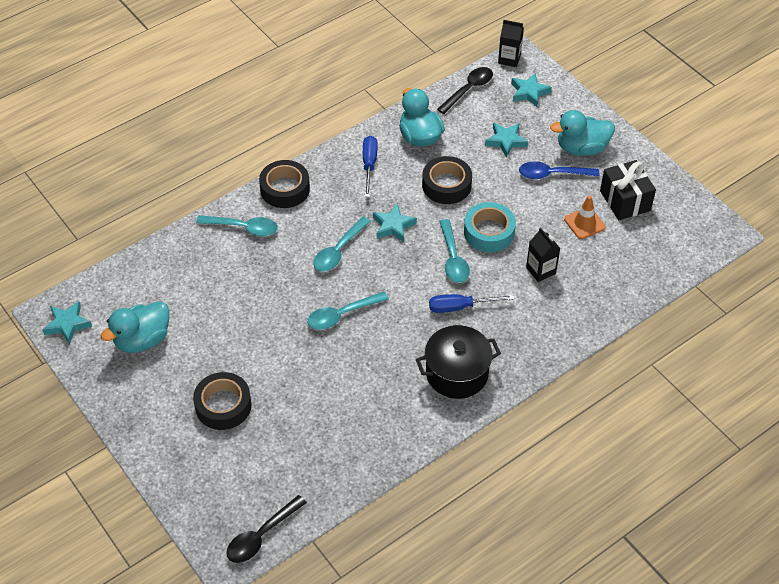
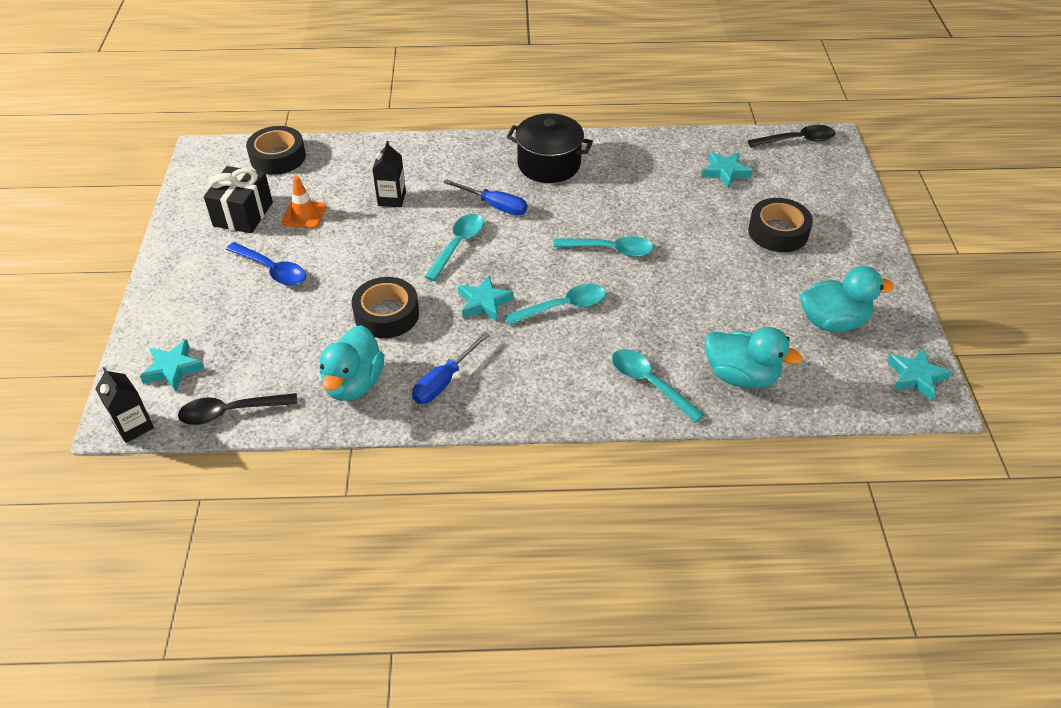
camera: 145 degrees left, 5 degrees down
black tape [259,160,310,208] -> black tape moved to [246,126,306,175]
turquoise tape [464,202,516,252] -> none
turquoise star [485,122,528,158] -> turquoise star moved to [702,152,753,189]
turquoise duck [550,110,615,156] -> turquoise duck moved to [705,327,802,389]

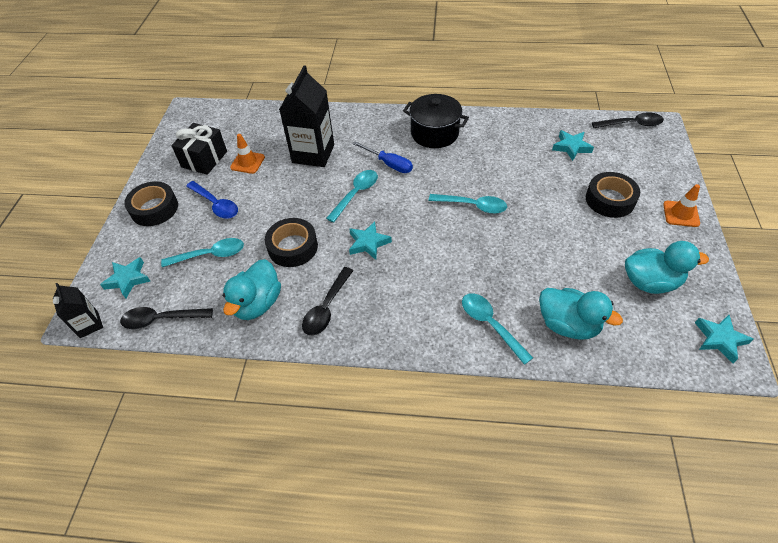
camera: 10 degrees right, 5 degrees up
black tape [246,126,306,175] -> black tape moved to [124,181,178,226]
black carton [372,141,406,207] -> black carton [279,66,334,167], size x1.89
blue screwdriver [412,332,490,404] -> black spoon [302,267,354,336]
turquoise spoon [505,284,606,325] -> turquoise spoon moved to [161,238,244,267]
none -> orange traffic cone [663,184,700,227]

